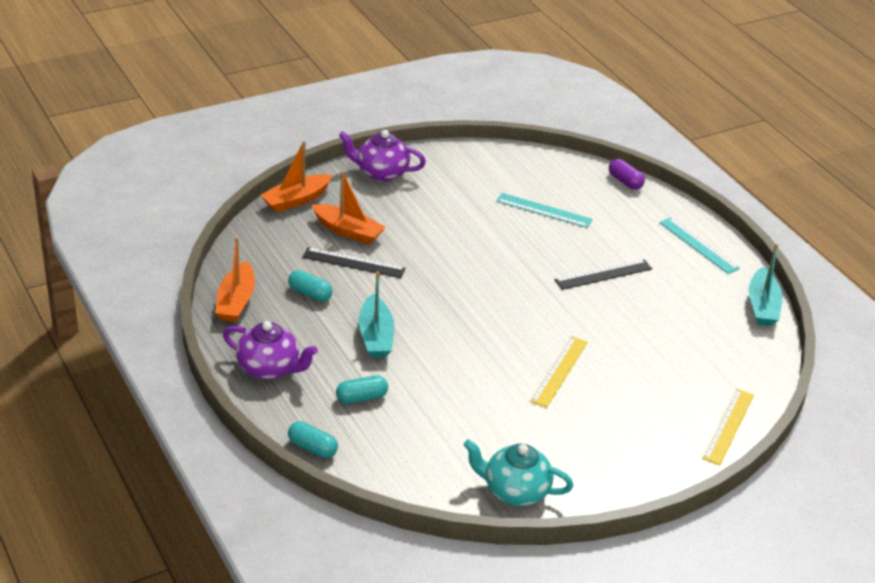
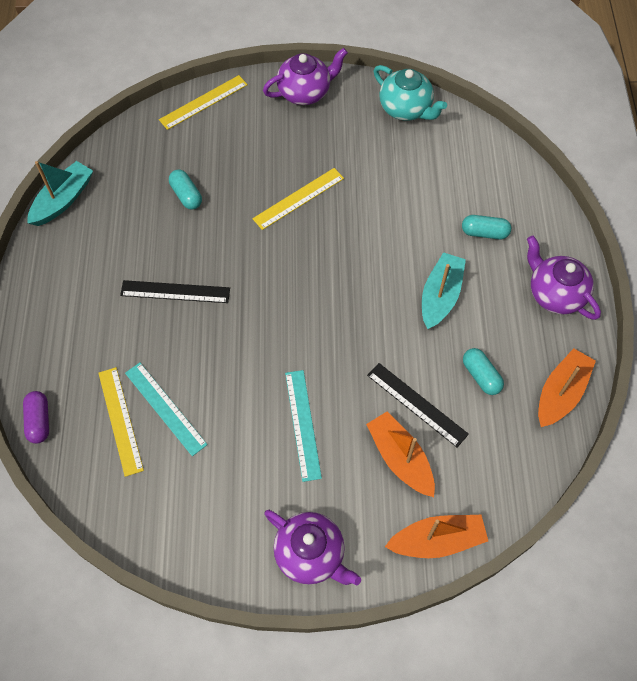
camera: 150 degrees left, 25 degrees up
turquoise capsule [288,421,338,458] -> turquoise capsule moved to [169,169,202,210]
turquoise ruler [659,217,740,274] -> turquoise ruler moved to [285,370,322,482]
none -> yellow ruler [98,367,144,477]
none -> purple teapot [263,48,348,105]

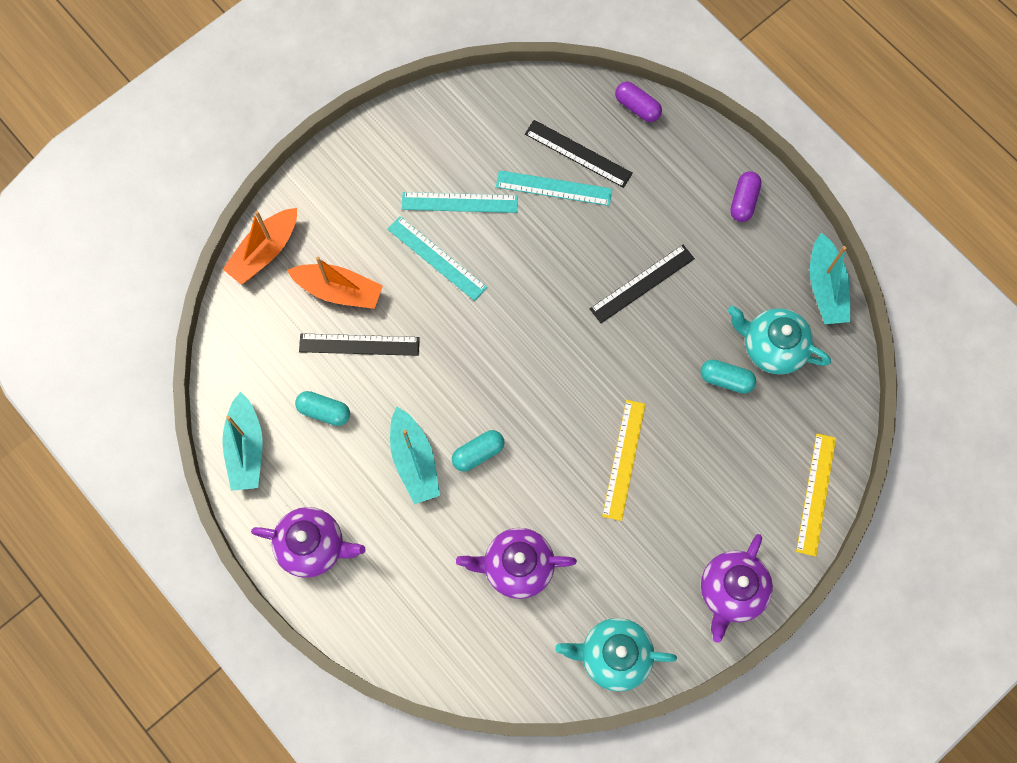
camera: 140 degrees right, 10 degrees up
yellow ruler [98,367,144,477] -> black ruler [525,120,633,188]
purple teapot [264,510,361,585] -> purple teapot moved to [456,528,577,599]
turquoise capsule [462,215,511,239] -> turquoise capsule moved to [452,430,504,472]
orange boat [538,348,596,427] -> turquoise boat [222,392,262,491]
none -> turquoise ruler [402,192,518,213]
none -> turquoise teapot [728,306,831,375]
none -> purple capsule [730,171,762,222]

